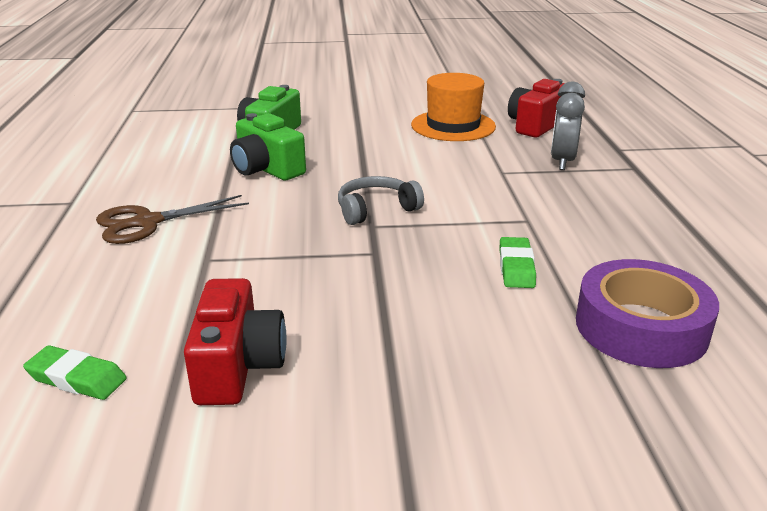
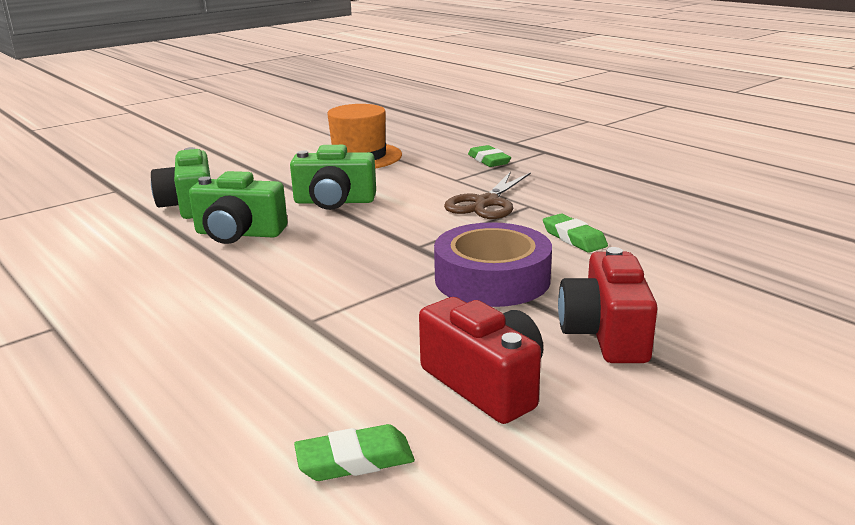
camera: 35 degrees left, 5 degrees down
brown scissors [96,195,249,244] -> brown scissors moved to [444,171,531,219]
grey headphones [338,176,424,225] -> none
red camera [508,79,565,137] -> red camera moved to [558,247,658,363]
grey clock [551,82,585,170] -> green eraser [468,145,511,167]
purple tape [576,259,719,368] -> purple tape moved to [434,222,552,307]
none -> green camera [290,145,376,210]

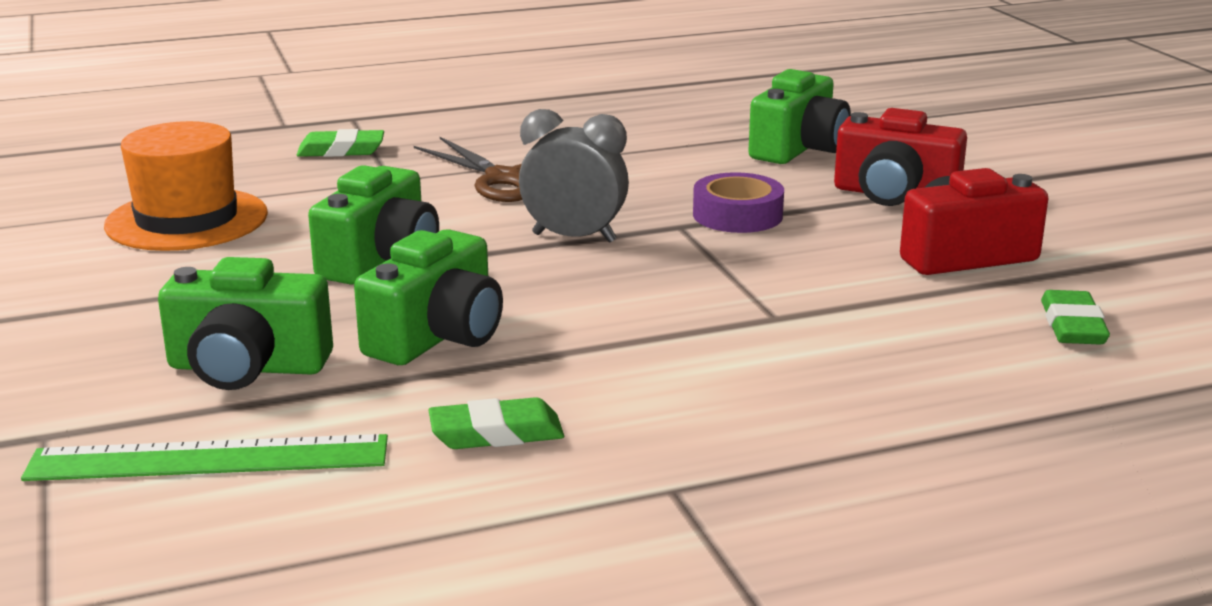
camera: 70 degrees left, 0 degrees up
purple tape [434,222,552,307] -> purple tape [693,172,784,233], size x0.63
green eraser [543,214,608,253] -> green eraser moved to [429,397,564,449]
none -> green ruler [21,434,388,481]
none -> grey clock [519,109,629,243]
none -> green camera [748,69,851,164]

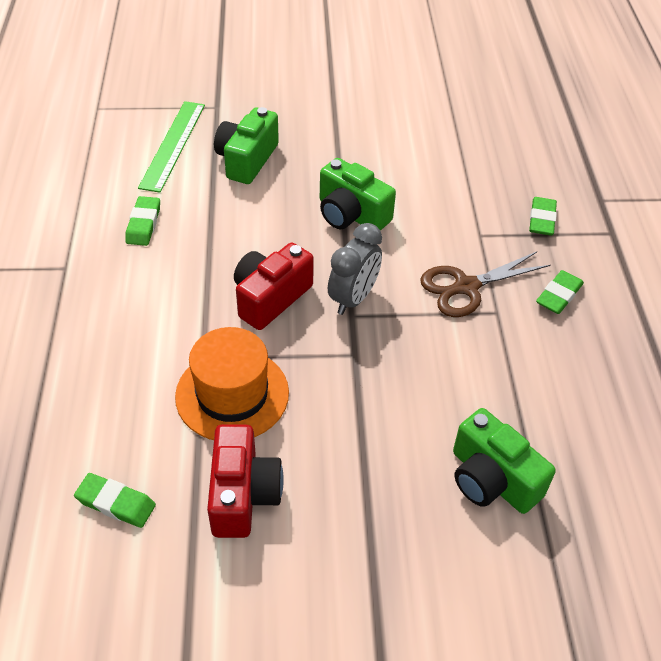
camera: 105 degrees right, 25 degrees up
orange hat [104,121,268,251] -> orange hat moved to [175,327,289,440]
green camera [354,229,503,365] -> none
purple tape [693,172,784,233] -> none
red camera [834,108,967,206] -> red camera moved to [234,242,314,330]
none -> green eraser [536,270,584,314]

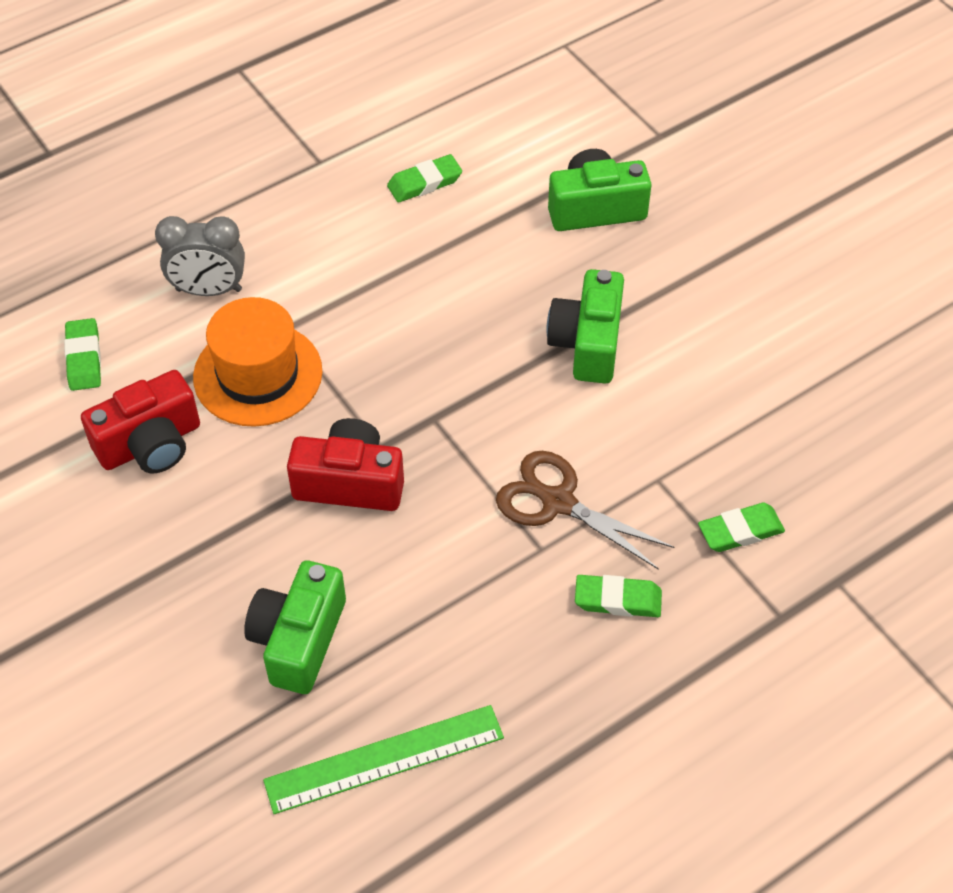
camera: 60 degrees right, 5 degrees up
green ruler [138,101,205,193] -> green ruler moved to [263,705,504,814]
red camera [234,242,314,330] -> red camera moved to [287,418,404,511]
grey clock [328,223,382,315] -> grey clock moved to [155,216,245,296]

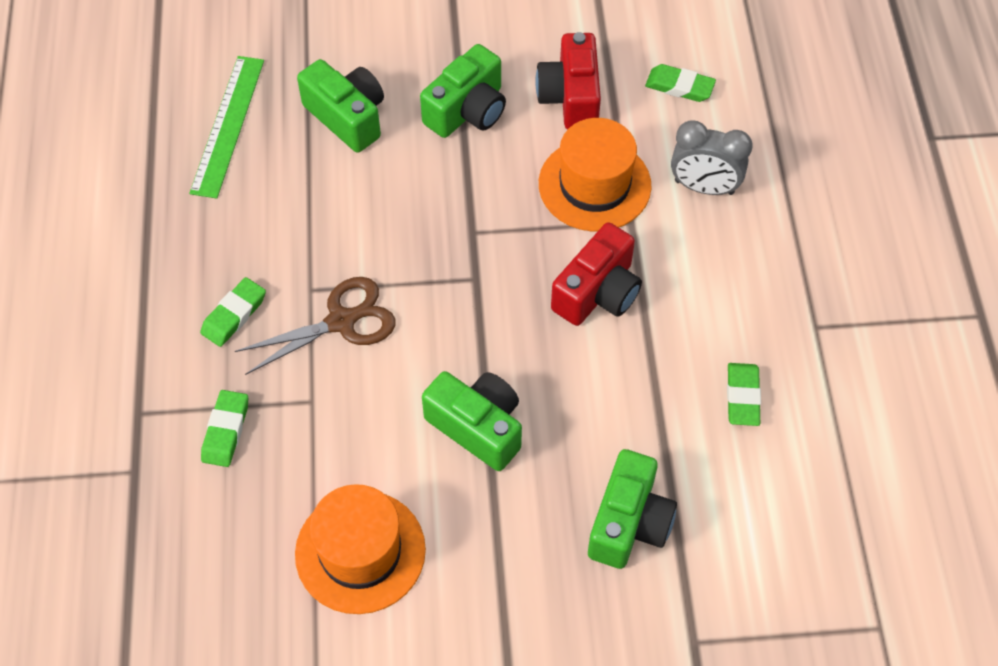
camera: 120 degrees right, 5 degrees up
grey clock [155,216,245,296] -> grey clock turned 105 degrees counterclockwise [671,120,753,195]
red camera [287,418,404,511] -> red camera moved to [551,222,642,326]
none -> orange hat [295,484,426,614]
none -> green camera [420,44,506,138]

